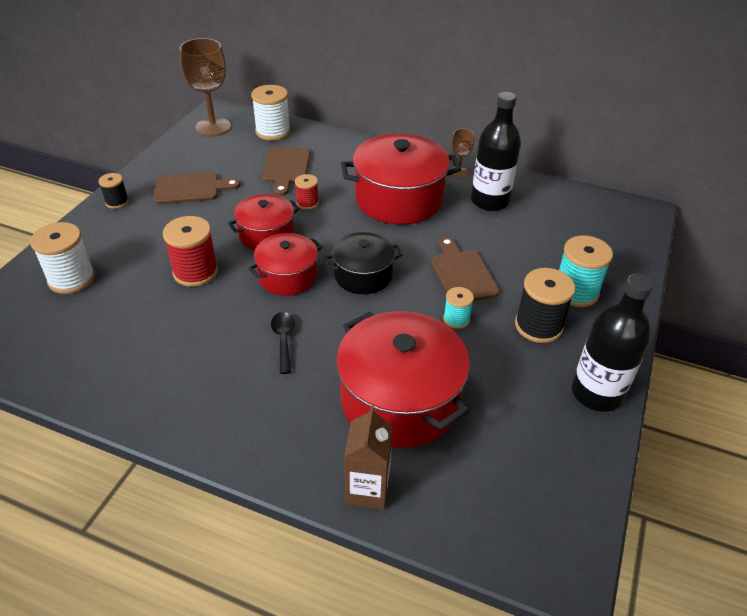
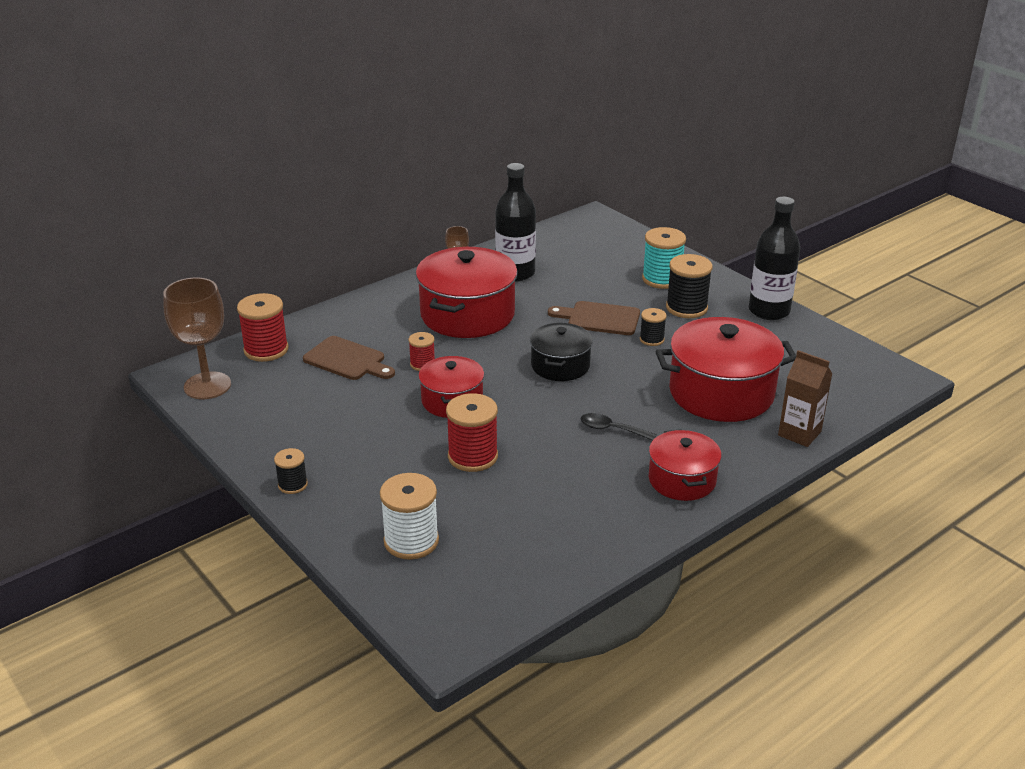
camera: 60 degrees left, 10 degrees down
brown cutting board [154,172,240,204] -> none
red pot [248,233,323,296] -> red pot moved to [649,429,722,501]
white spool [251,85,290,141] -> red spool [237,293,289,362]
turquoise spool [443,287,474,329] -> black spool [640,308,667,346]

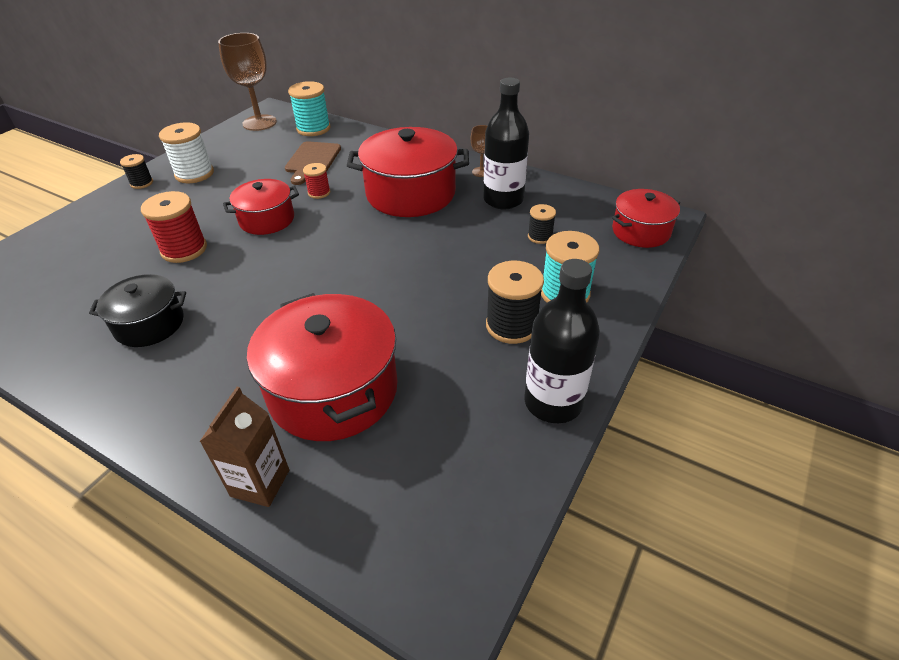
camera: 70 degrees right, 10 degrees up
red spool [237,293,289,362] -> turquoise spool [288,81,330,136]
white spool [380,473,439,560] -> white spool moved to [159,122,214,183]
black pot [530,323,593,381] -> black pot moved to [89,274,186,347]
brown cutting board [548,301,640,335] -> none
black spoon [581,413,657,440] -> none
black spool [640,308,667,346] -> black spool moved to [528,204,556,244]
red pot [649,429,722,501] -> red pot moved to [612,189,680,248]

